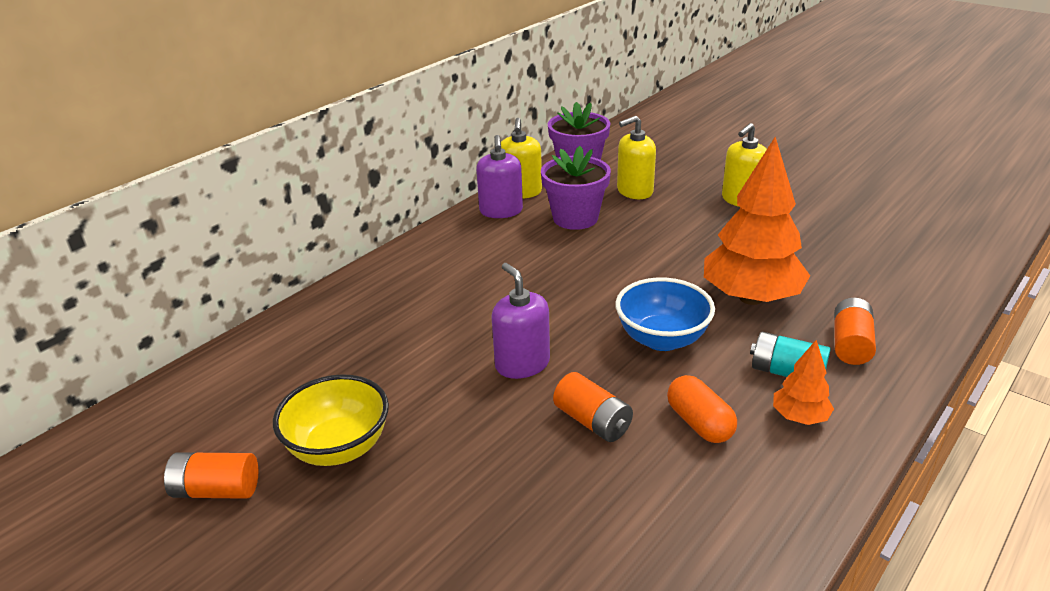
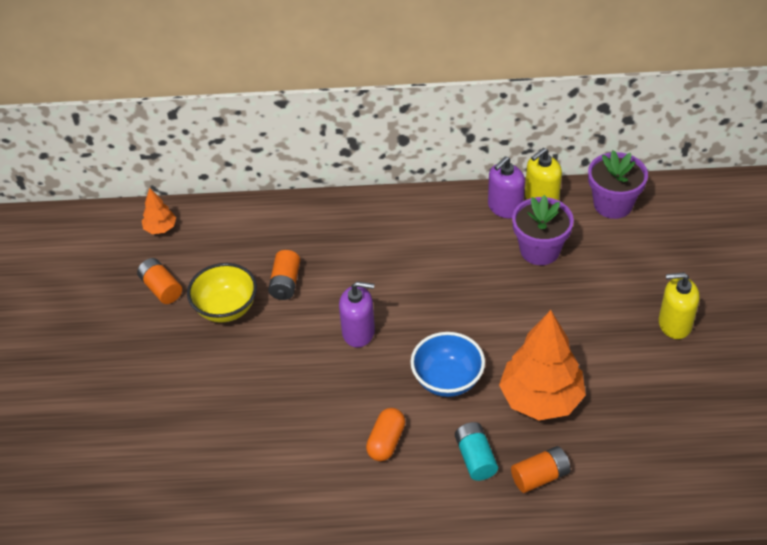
camera: 50 degrees right, 15 degrees up
purple soap dispenser [492,263,550,379] -> purple soap dispenser turned 75 degrees clockwise [339,282,375,348]
orange battery [553,372,633,442] -> orange battery moved to [268,250,300,300]
yellow soap dispenser [617,116,656,199] -> none
orange tree [773,340,834,425] -> orange tree moved to [142,187,176,234]

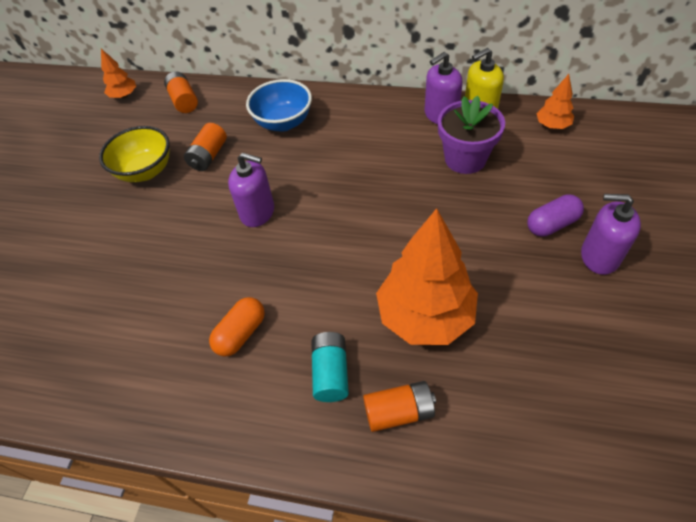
camera: 15 degrees right, 5 degrees up
orange battery [137,258,182,304] -> orange battery moved to [164,71,198,113]
blue bowl [410,332,485,397] -> blue bowl moved to [246,79,312,132]
purple flower pot [588,150,648,219] -> orange tree [536,74,574,129]
yellow soap dispenser [659,272,700,339] -> purple soap dispenser [581,194,641,275]
none -> purple capsule [527,195,584,237]

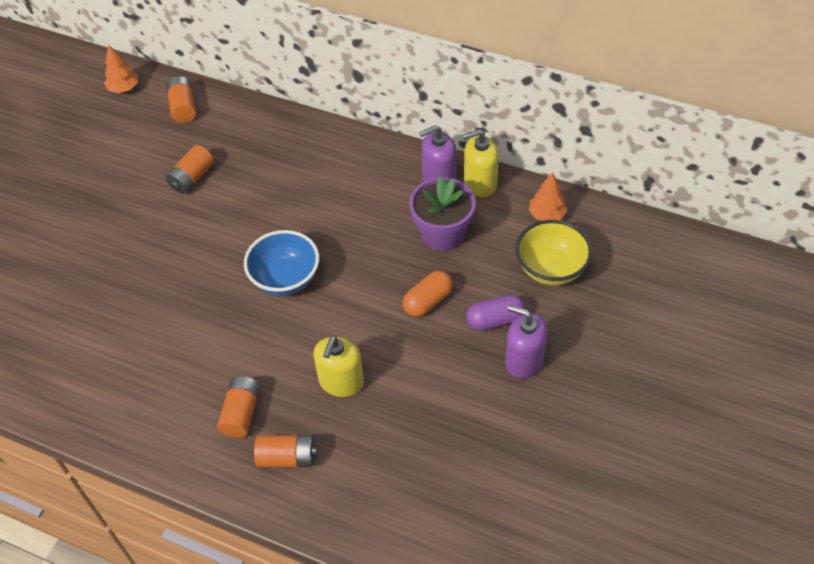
camera: 10 degrees right, 0 degrees up
yellow bowl [99,126,170,182] -> yellow bowl moved to [516,220,592,285]
orange capsule [209,297,265,357] -> orange capsule moved to [403,271,453,317]
purple soap dispenser [228,153,274,227] -> none
blue bowl [246,79,312,132] -> blue bowl moved to [244,230,319,296]
turquoise battery [311,332,349,402] -> orange battery [217,376,260,438]
orange tree [376,208,478,345] -> yellow soap dispenser [313,335,364,397]

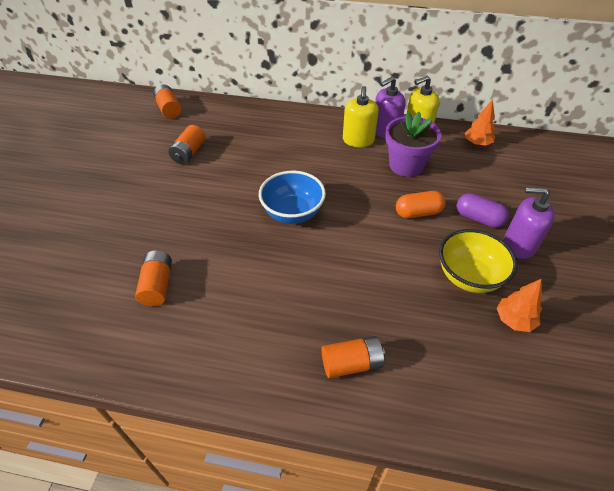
camera: 15 degrees left, 5 degrees down
orange tree [104,44,138,93] -> orange tree moved to [497,279,542,332]
orange battery [217,376,260,438] -> orange battery moved to [135,251,172,306]
yellow soap dispenser [313,335,364,397] -> yellow soap dispenser moved to [343,86,379,147]
orange capsule [403,271,453,317] -> orange capsule turned 45 degrees clockwise [396,191,446,218]
purple capsule [466,294,525,331] -> purple capsule turned 60 degrees clockwise [457,193,509,228]
yellow bowl [516,220,592,285] -> yellow bowl moved to [439,229,517,293]

